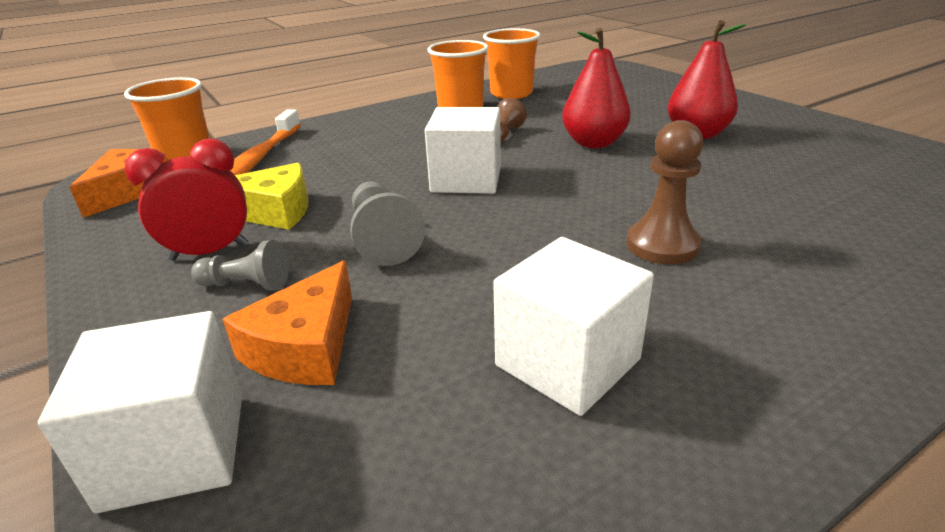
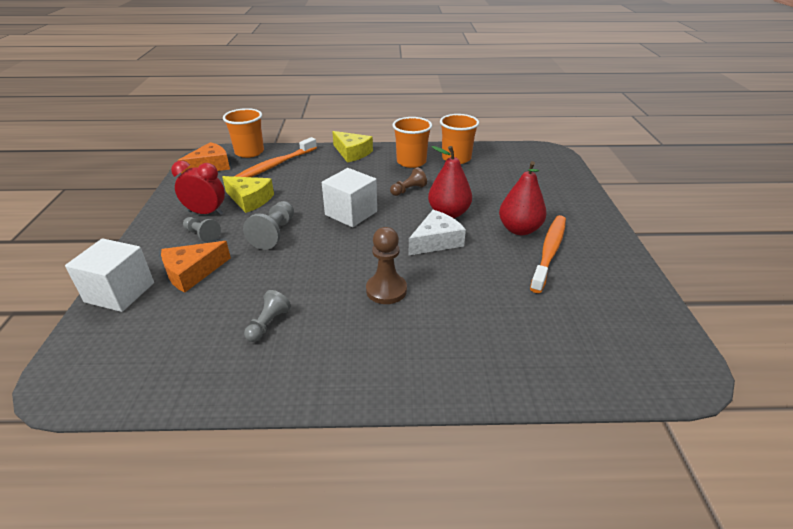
camera: 30 degrees right, 5 degrees up
white cube [493,237,654,416] -> grey pawn [244,290,291,342]
none -> yellow cheese [332,131,373,163]
none -> white cheese [408,210,466,256]
none -> orange toothbrush [530,215,566,293]

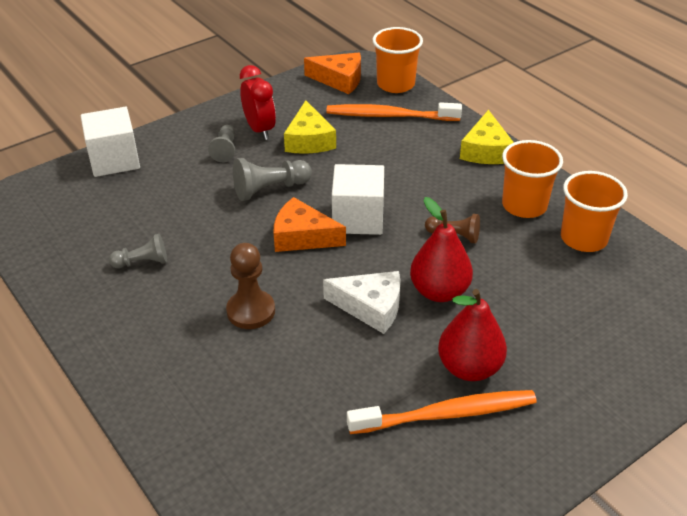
camera: 55 degrees right, 5 degrees up
orange cheese [161,241,231,293] -> orange cheese moved to [274,197,346,252]

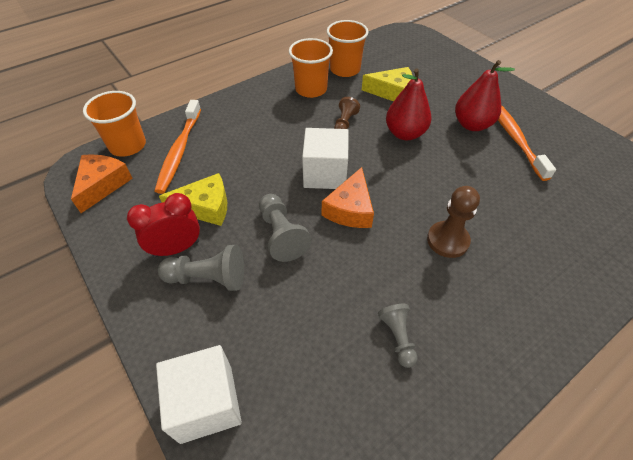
camera: 90 degrees left, 10 degrees up
grey pawn [208,125,235,162] -> grey pawn [158,245,244,291], size x1.52
white cheese [323,271,400,334] -> none
yellow cheese [460,110,514,164] -> yellow cheese moved to [362,67,413,101]

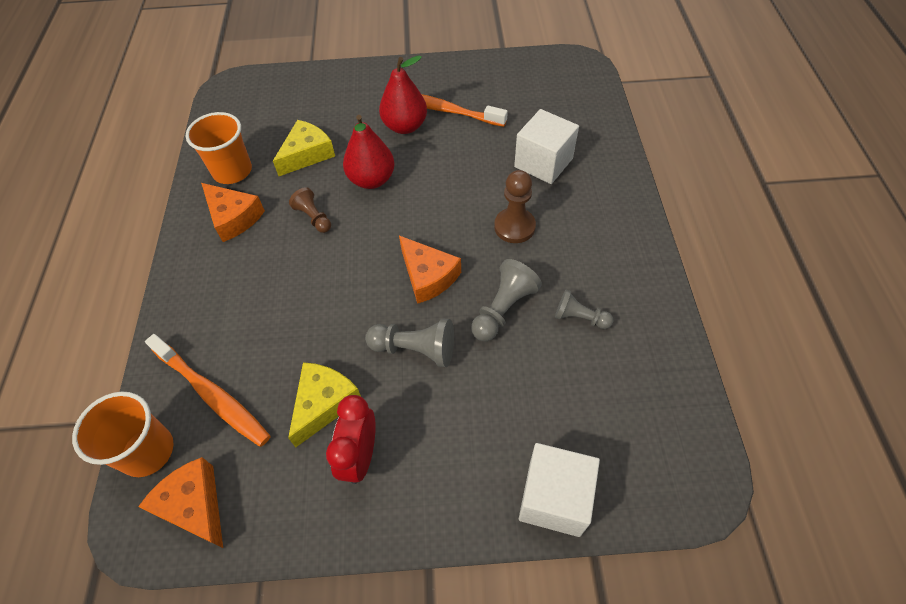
camera: 55 degrees left, 5 degrees up
grey pawn [158,245,244,291] -> grey pawn moved to [471,259,542,341]
orange cup [289,38,333,98] -> orange cheese [201,183,265,242]
white cube [302,128,349,189] -> white cube moved to [514,109,579,184]

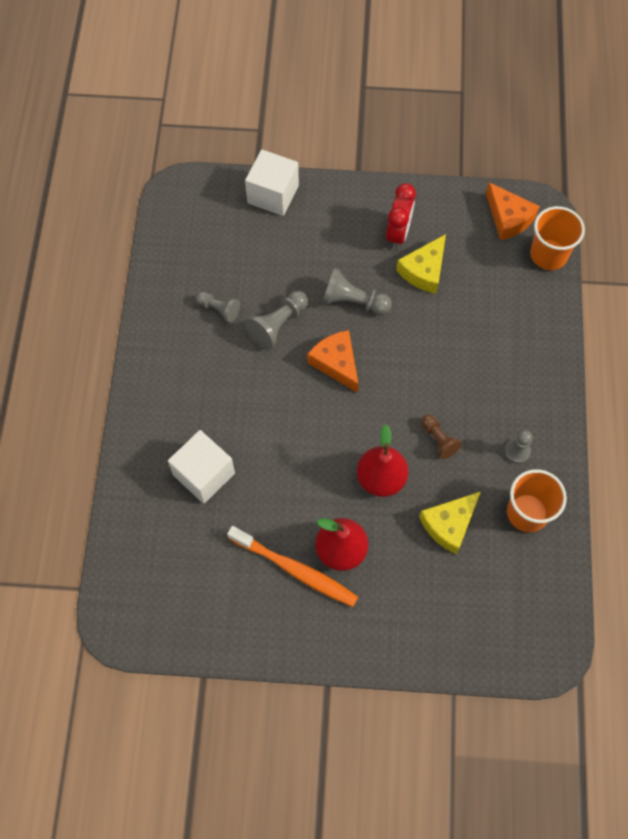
camera: 175 degrees left, 10 degrees up
orange toothbrush [145,334,270,447] -> none
orange cheese [201,183,265,242] -> grey pawn [505,430,532,464]
brown pawn [494,170,536,243] -> none

